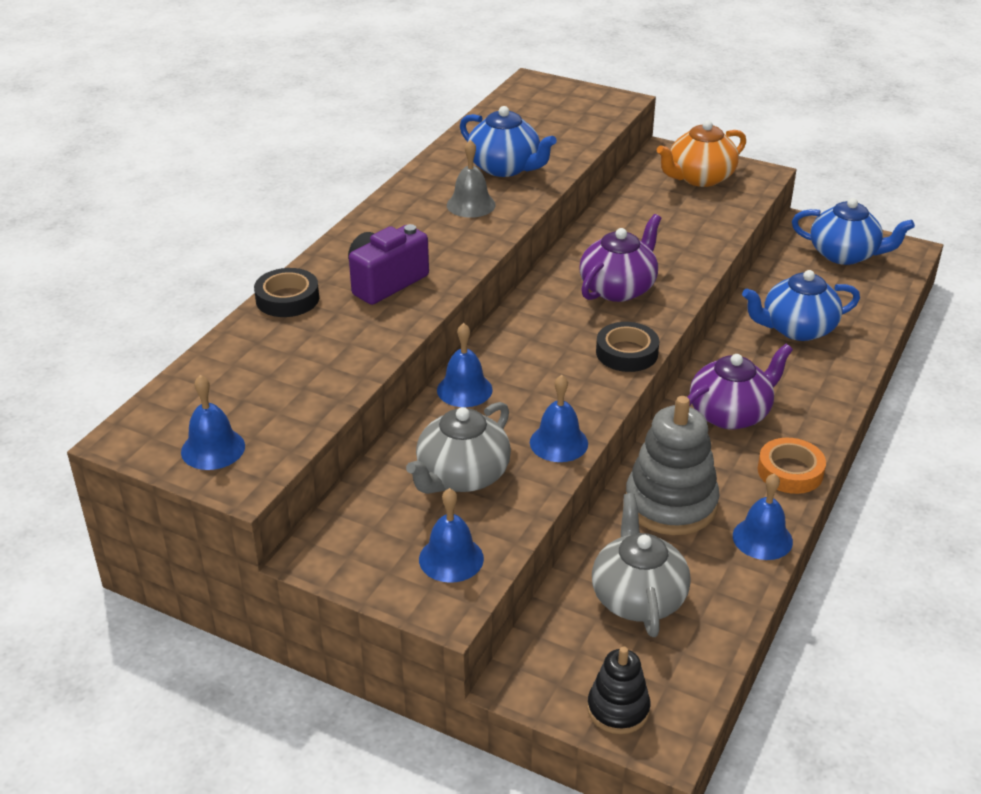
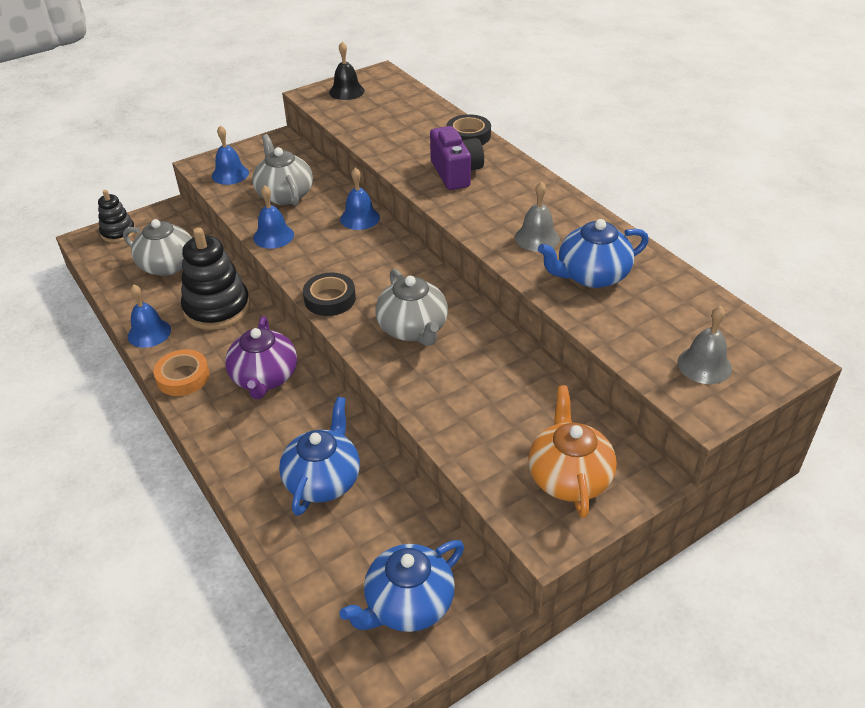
camera: 120 degrees right, 5 degrees up
blue bell [181,375,245,470] -> black bell [329,42,364,100]
purple teapot [579,214,661,302] -> grey teapot [375,269,448,346]
grey stacking toy [626,396,720,535] -> black stacking toy [181,227,250,330]
none -> grey bell [677,306,732,384]

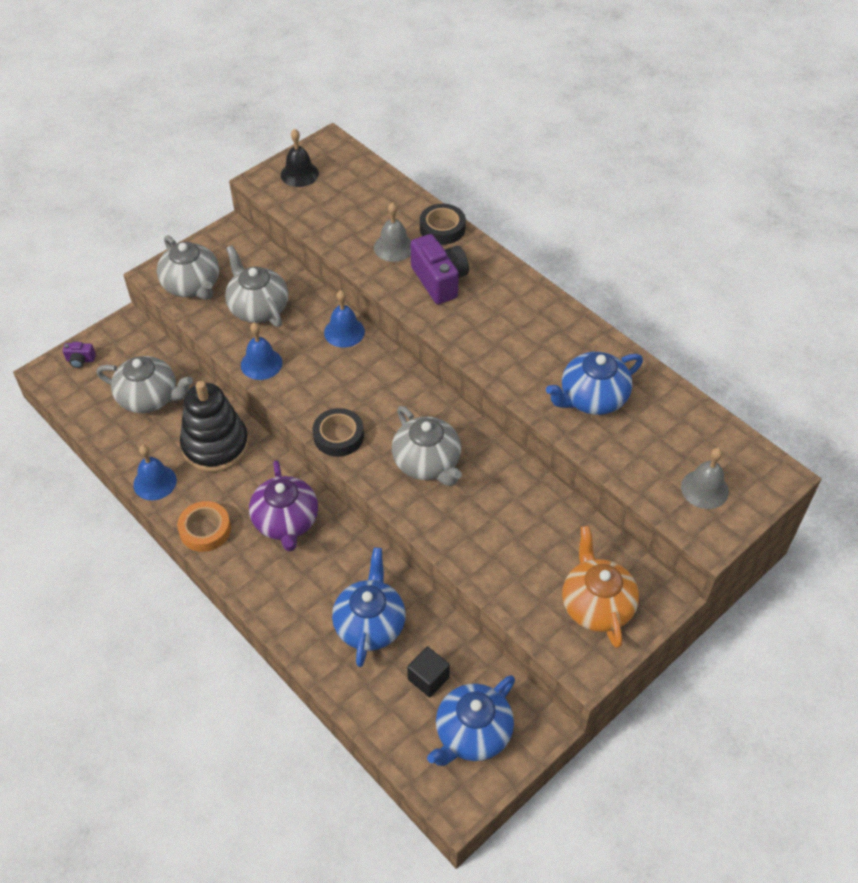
camera: 10 degrees left, 10 degrees up
black stacking toy [98,190,135,243] -> purple camera [63,342,96,368]
blue bell [212,125,249,185] -> grey teapot [157,235,219,300]
grey bell [515,181,560,252] -> grey bell moved to [374,202,412,262]
none -> black cube [407,647,450,697]

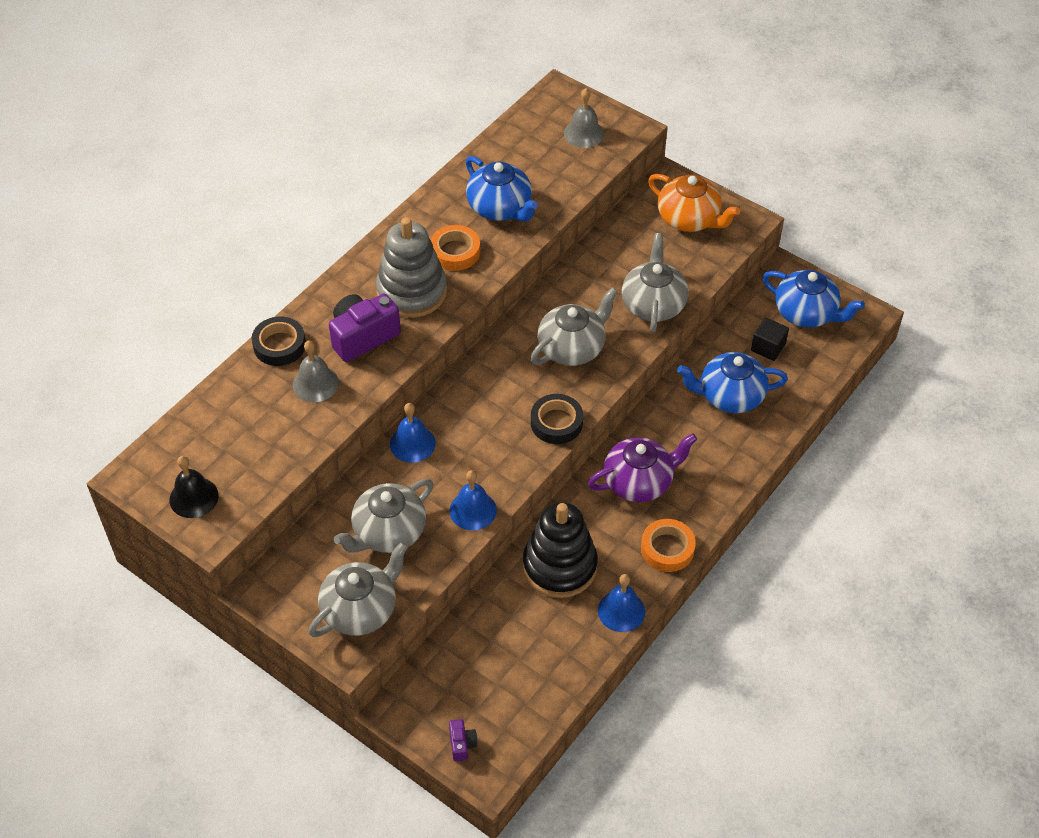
camera: 100 degrees left, 0 degrees up
grey teapot [96,356,193,413] -> grey teapot moved to [622,233,689,333]
orange teapot [562,526,639,648] -> orange teapot turned 120 degrees counterclockwise [648,174,740,232]
none -> grey stacking toy [376,217,447,318]
none -> orange tape [431,225,480,271]

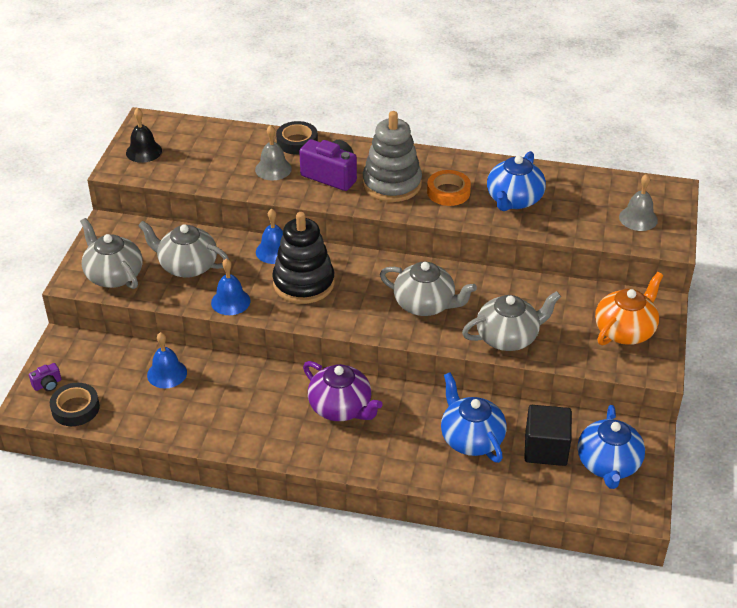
camera: 65 degrees right, 10 degrees down
grey teapot [309,542,408,637] -> grey teapot turned 150 degrees counterclockwise [80,218,142,289]
black stacking toy [523,502,598,598] -> black stacking toy moved to [272,212,335,304]
black tape [531,394,583,444] -> black tape moved to [50,383,100,426]
blue bell [598,574,645,632] -> blue bell moved to [147,332,187,388]
orange tape [641,519,696,572] -> none
orange teapot [648,174,740,232] -> orange teapot turned 150 degrees counterclockwise [595,272,663,345]
black cube [751,318,789,361] -> black cube [524,405,572,466], size x1.57

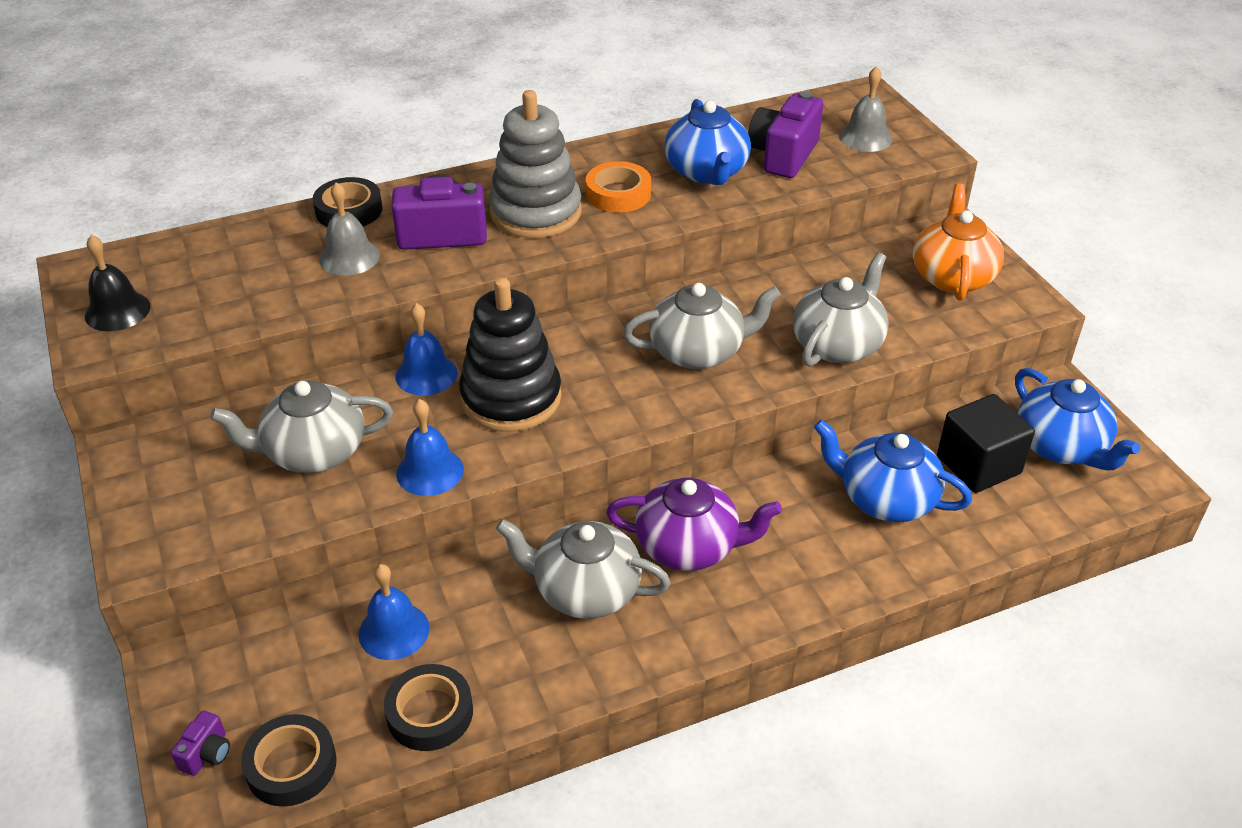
camera: 35 degrees left, 0 degrees up
grey teapot [80,218,142,289] -> grey teapot moved to [496,519,671,619]
none -> black tape [384,664,473,751]
none -> purple camera [748,91,823,178]

